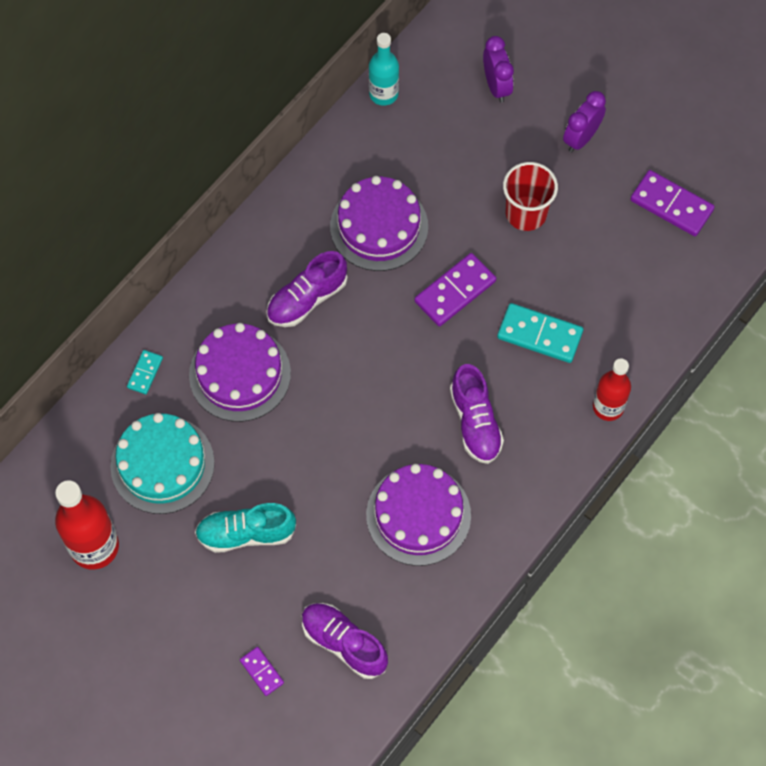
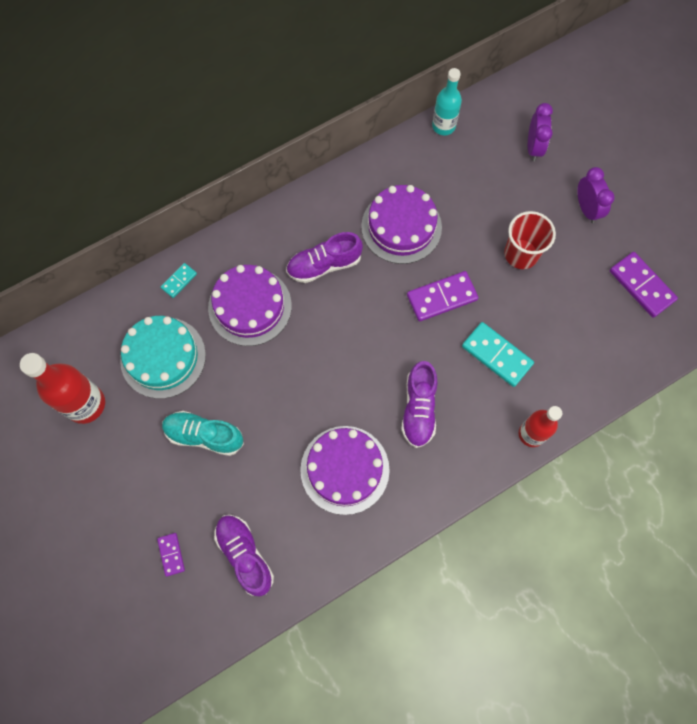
camera: 20 degrees right, 5 degrees up
purple clock [563,91,606,153] -> purple clock turned 105 degrees clockwise [577,167,614,223]

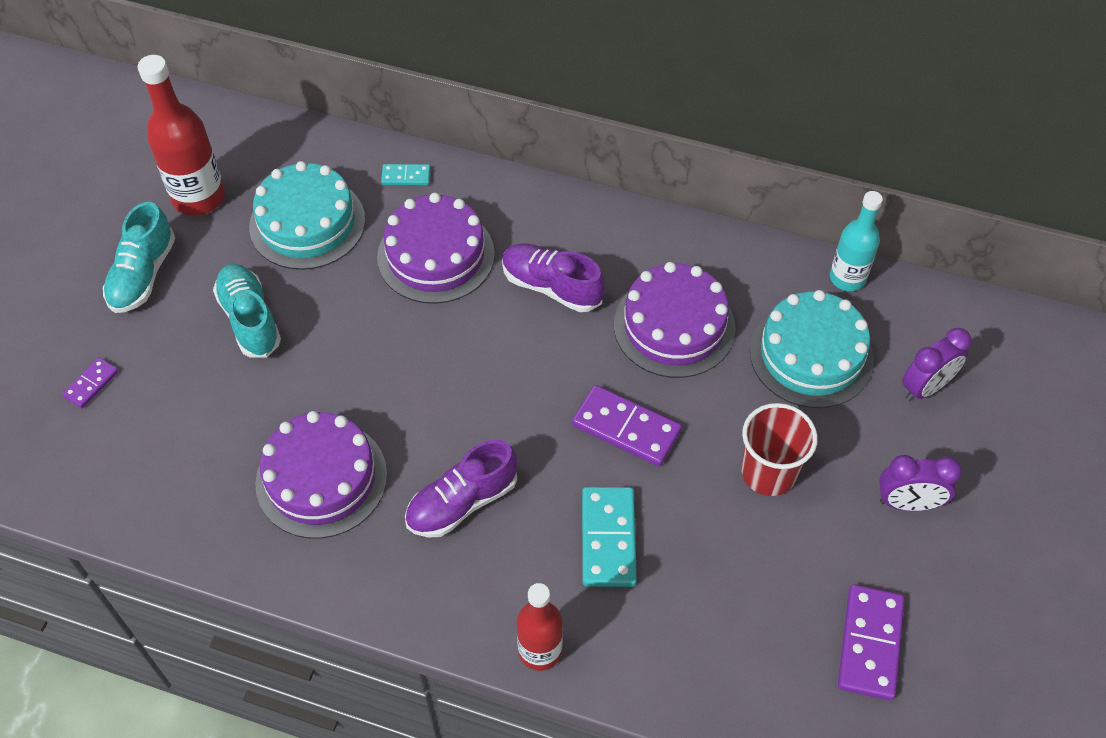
camera: 50 degrees right, 15 degrees down
purple shoe [214,515,274,596] -> none
purple clock [577,167,614,223] -> purple clock turned 60 degrees clockwise [879,455,962,511]
none -> turquoise shoe [103,202,175,313]
none -> turquoise cake [749,290,874,408]

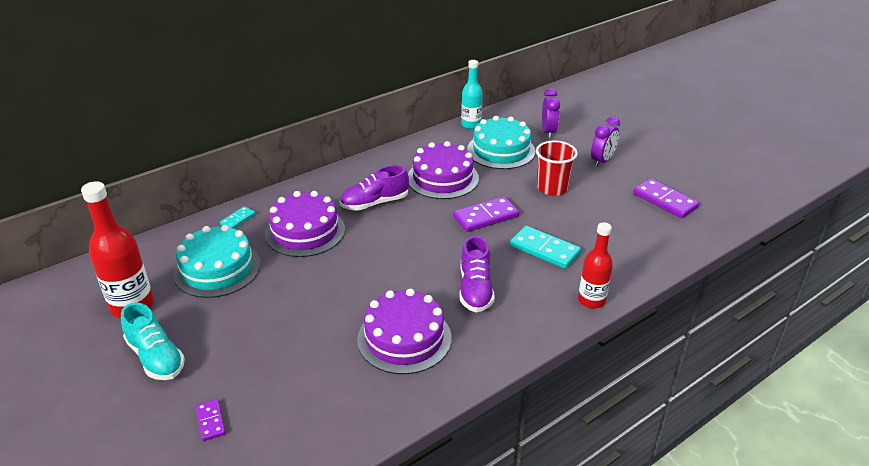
camera: 55 degrees left, 20 degrees down
turquoise shoe [213,264,281,358] -> none

